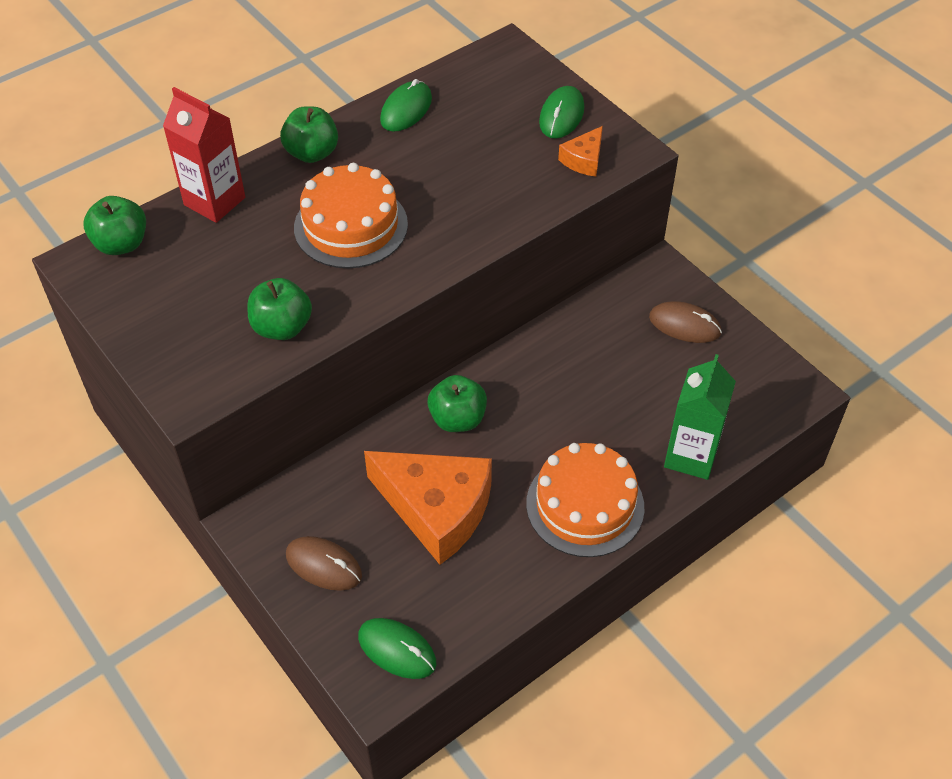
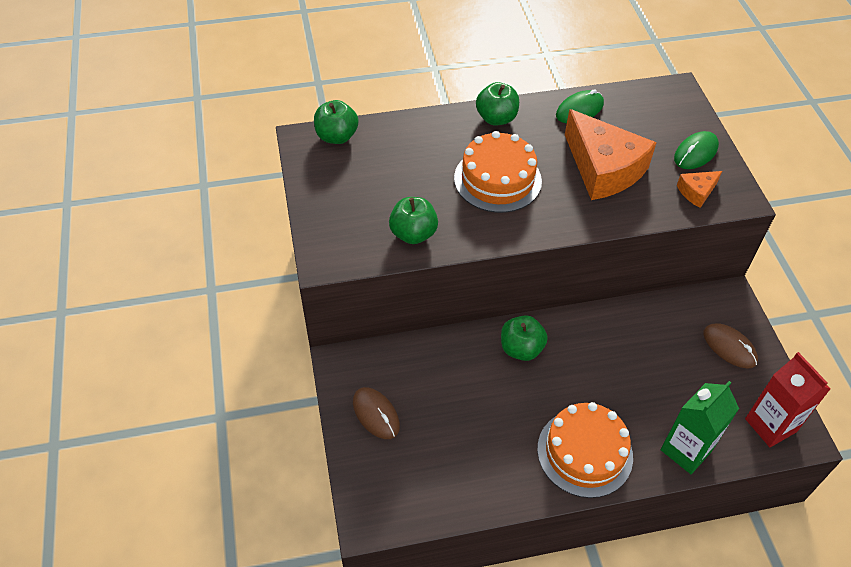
camera: 25 degrees right, 0 degrees up
red carton [163,87,245,223] -> red carton moved to [745,352,831,447]
green mouse [358,618,437,679] -> none
orange cheese [364,451,492,565] -> orange cheese moved to [565,109,657,200]

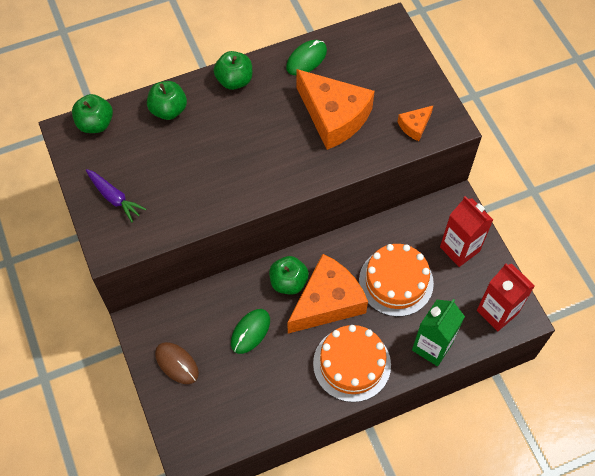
camera: 10 degrees left, 10 degrees up
green apple [389,197,438,244] -> green apple moved to [147,81,187,120]
orange cake [454,131,542,213] -> orange cake moved to [359,244,434,317]
green mouse [674,131,719,169] -> green mouse moved to [231,309,270,354]
brown mouse [703,323,758,368] -> red carton [440,196,493,267]
none -> purple carrot [86,169,146,222]
none -> orange cheese [287,254,368,333]

